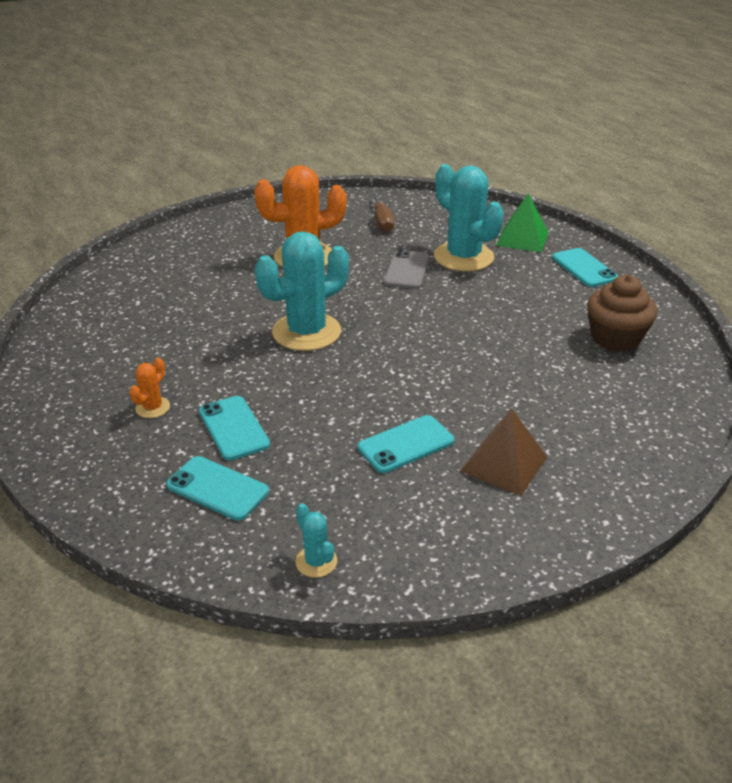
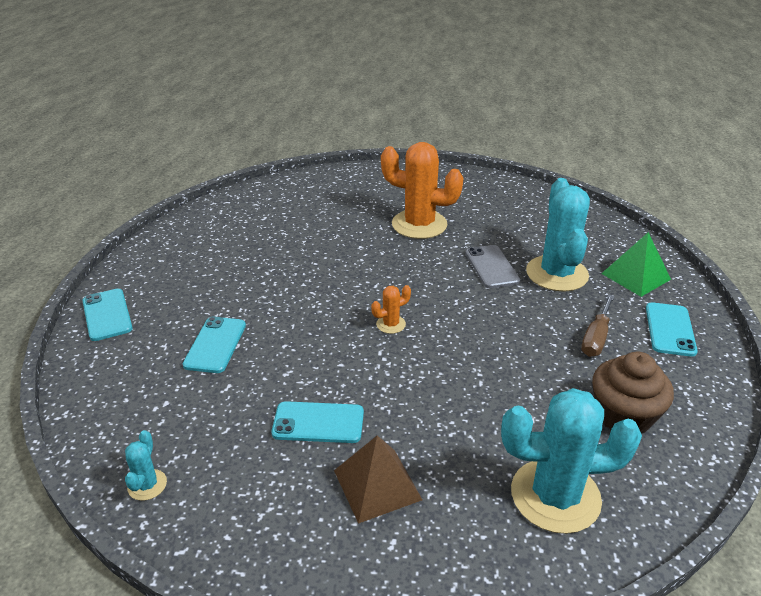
camera: 35 degrees right, 0 degrees up
orange cactus [129,358,170,418] -> orange cactus moved to [371,285,411,334]
turquoise phone [166,456,269,521] -> turquoise phone moved to [82,289,133,341]
turquoise cactus [255,231,349,351] -> turquoise cactus moved to [501,388,642,534]
brown screwdriver [372,192,395,232] -> brown screwdriver moved to [581,294,614,357]
grey phone [384,250,430,289] -> grey phone turned 60 degrees counterclockwise [466,245,520,288]

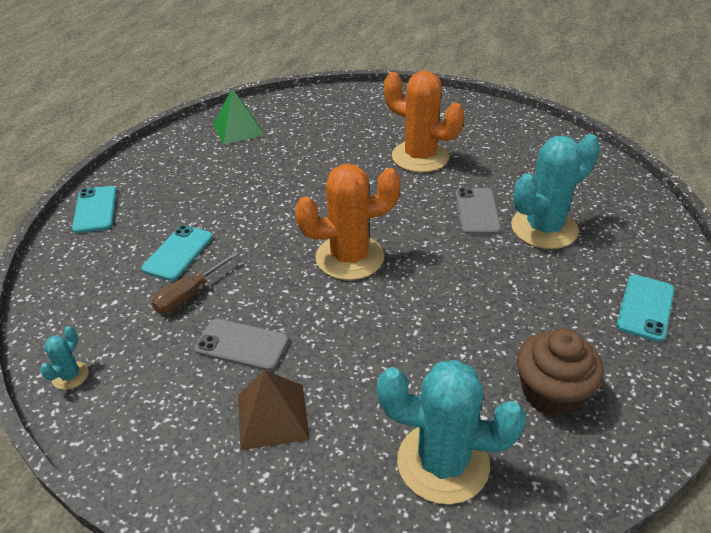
camera: 15 degrees right, 5 degrees up
turquoise phone [272,401,364,443] -> grey phone [194,319,289,371]
orange cactus [371,285,411,334] -> orange cactus [295,164,401,280], size x2.29
turquoise cactus [526,178,590,292] -> turquoise cactus turned 45 degrees clockwise [511,134,600,249]
brown screwdriver [581,294,614,357] -> brown screwdriver moved to [152,251,239,313]
green pyramid [601,232,671,297] -> green pyramid moved to [213,89,264,145]

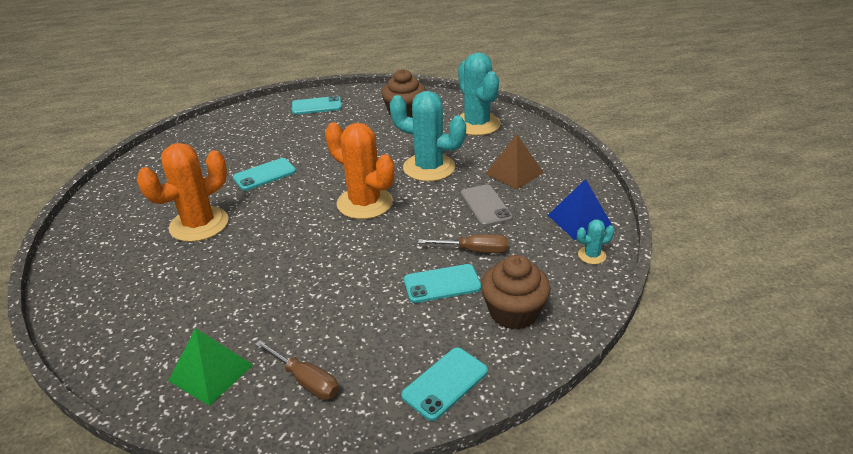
camera: 125 degrees left, 5 degrees down
orange cactus [384,71,464,173] -> orange cactus turned 45 degrees clockwise [137,143,229,242]
grey phone [456,188,501,234] -> turquoise phone [233,158,296,191]
turquoise cactus [511,134,600,249] -> turquoise cactus moved to [390,91,466,182]
none -> brown screwdriver [255,340,339,400]
none -> brown cupcake [481,255,551,330]
none -> blue pyramid [548,179,612,240]

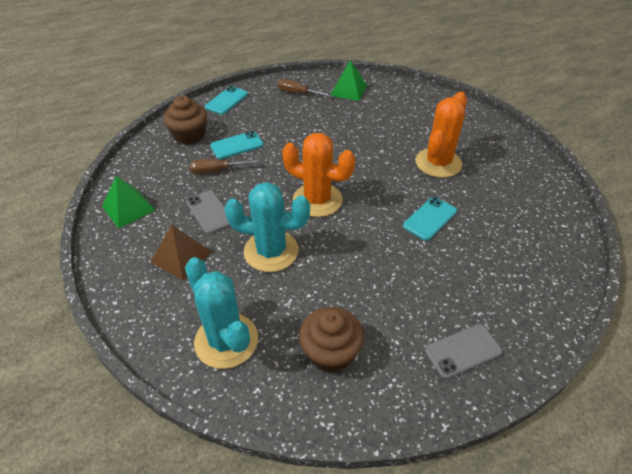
camera: 165 degrees right, 10 degrees up
turquoise phone [292,96,342,115] -> grey phone [425,324,503,379]
blue pyramid [548,179,612,240] -> green pyramid [102,176,155,228]
turquoise cactus [577,220,615,264] -> none

